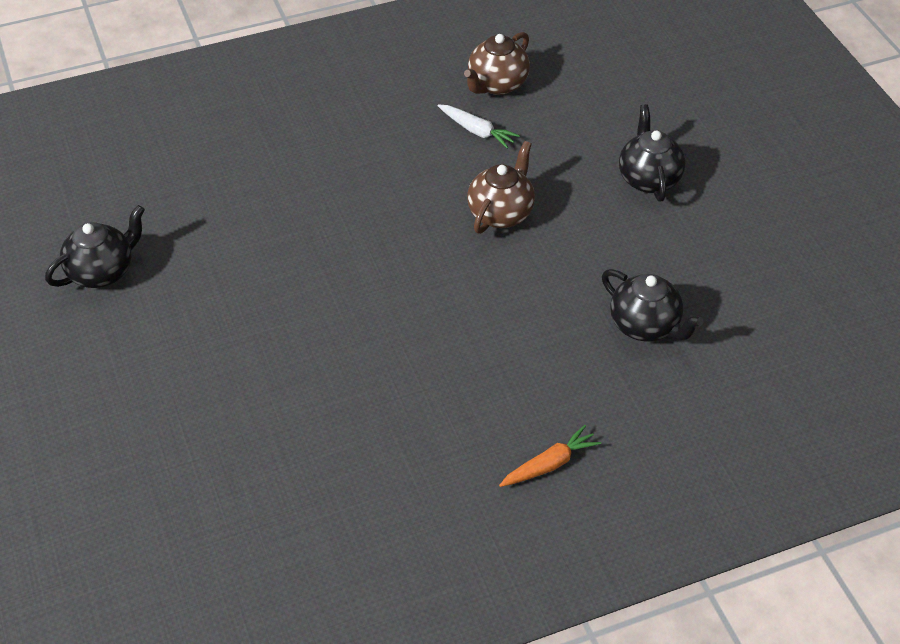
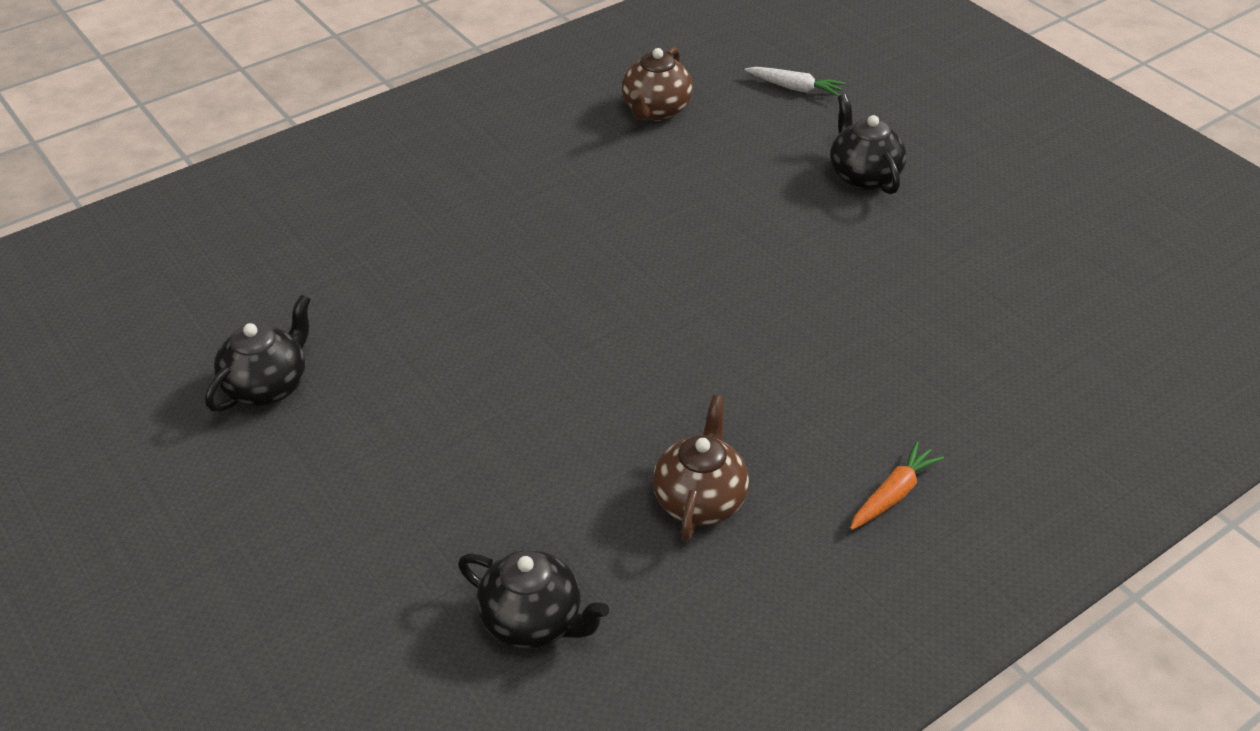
camera: 15 degrees left, 5 degrees down
white carrot [438,104,520,149] -> white carrot moved to [745,67,845,96]
brown teapot [467,141,535,234] -> brown teapot moved to [653,395,749,541]
black teapot [602,269,703,342] -> black teapot moved to [458,550,609,649]

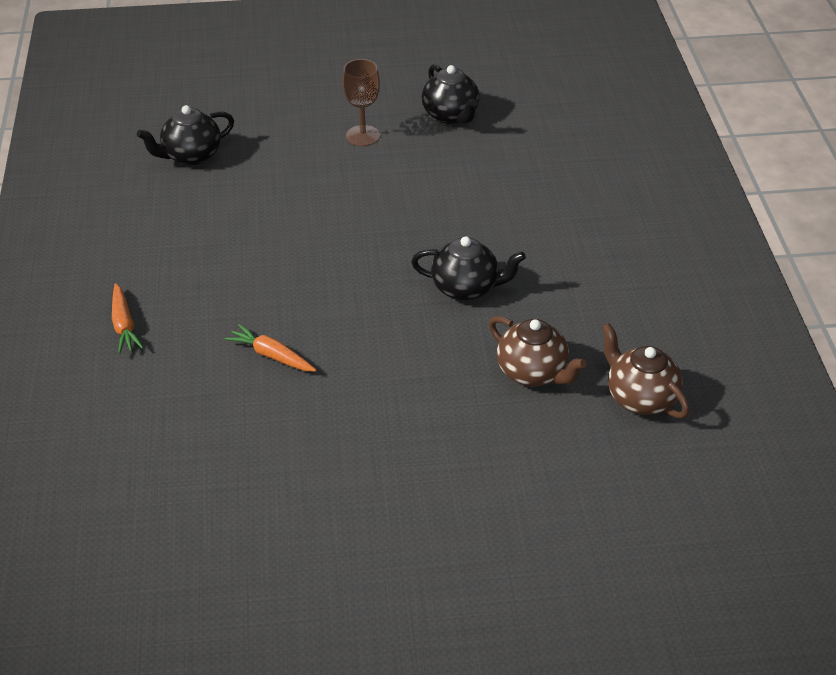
camera: 120 degrees right, 0 degrees up
brown teapot [653,395,749,541] -> brown teapot moved to [489,316,587,386]
white carrot [745,67,845,96] -> none
black teapot [830,94,906,194] -> black teapot moved to [411,236,526,301]
none -> orange carrot [225,324,316,372]
none -> brown goblet [342,59,380,146]

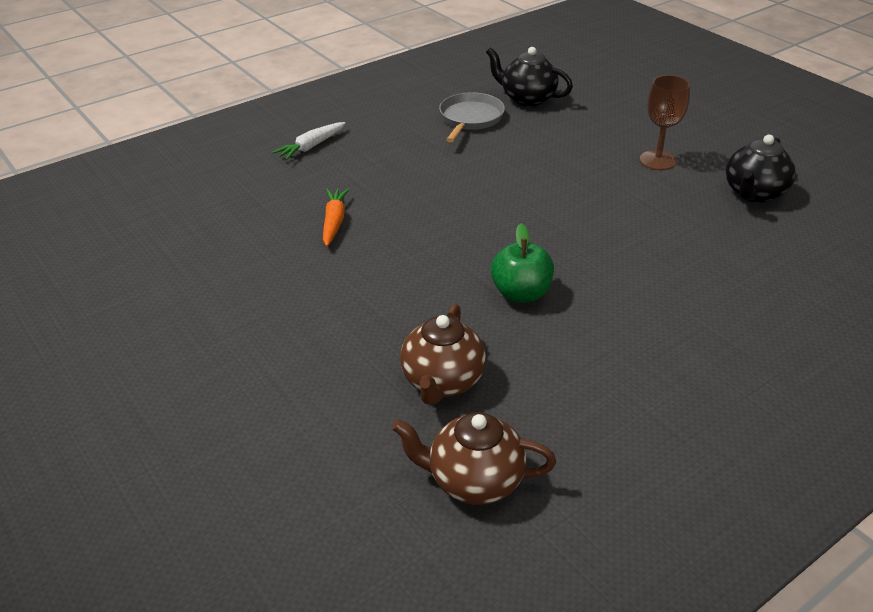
camera: 60 degrees right, 5 degrees down
orange carrot [112,283,144,354] -> white carrot [272,122,345,160]
black teapot [411,236,526,301] -> green apple [491,223,554,303]
brown teapot [602,323,690,419] -> brown teapot turned 105 degrees counterclockwise [392,412,556,505]
none -> grey pan [439,92,505,142]

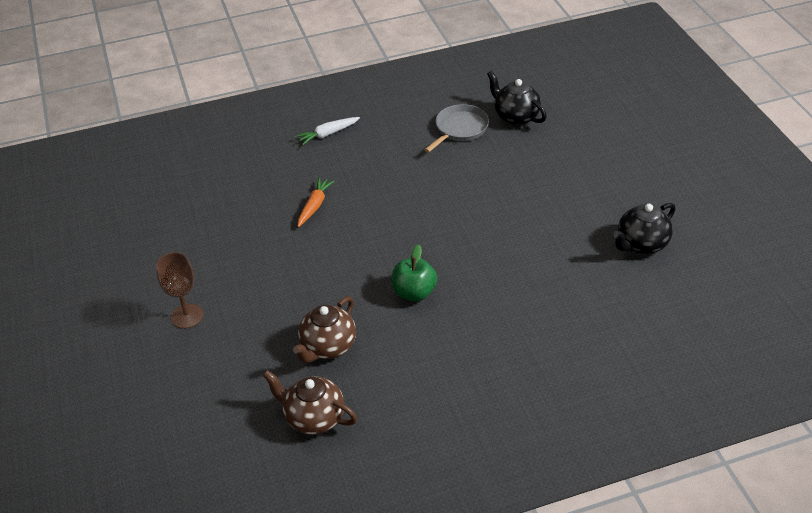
camera: 20 degrees right, 5 degrees up
brown goblet [640,75,690,170] -> brown goblet moved to [156,252,203,329]

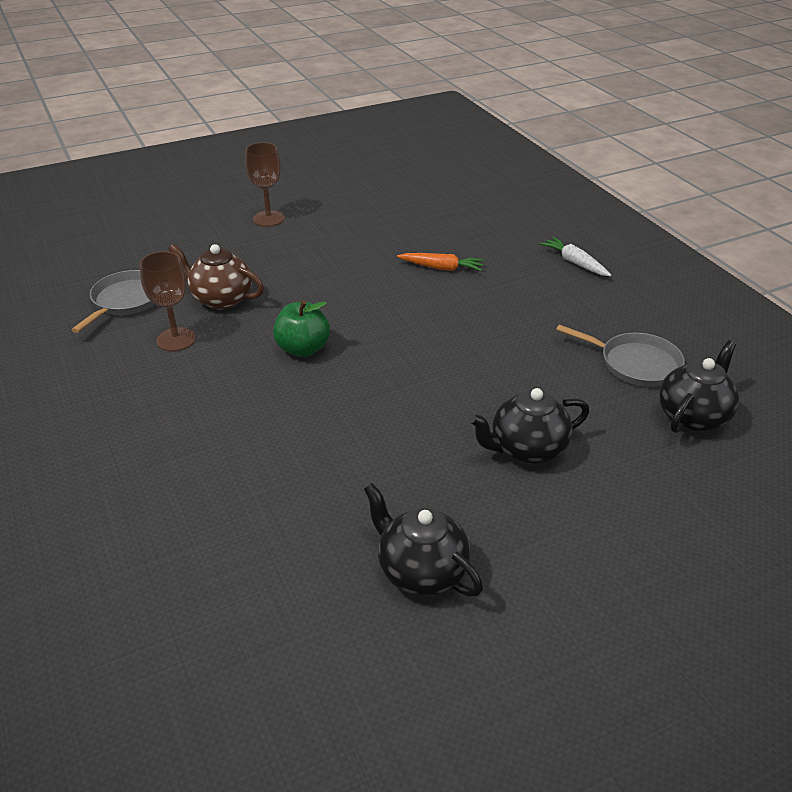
camera: 80 degrees right, 5 degrees down
brown teapot [263,370,357,435] -> grey pan [71,270,155,333]
none -> brown goblet [139,251,196,351]
none -> black teapot [469,388,589,464]

